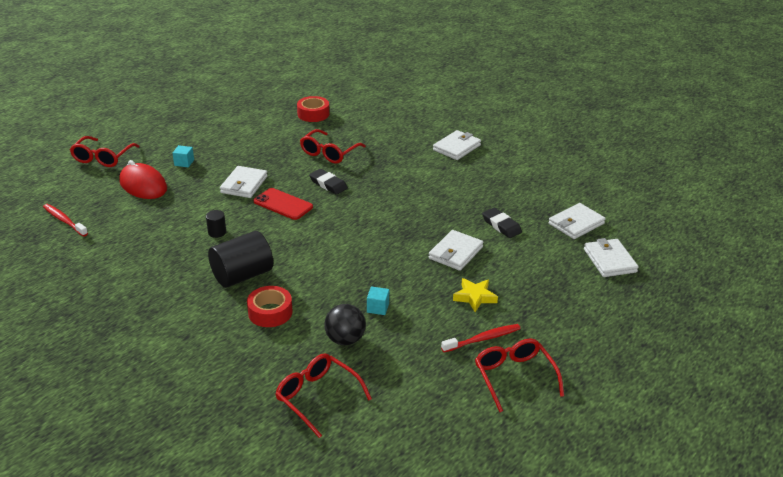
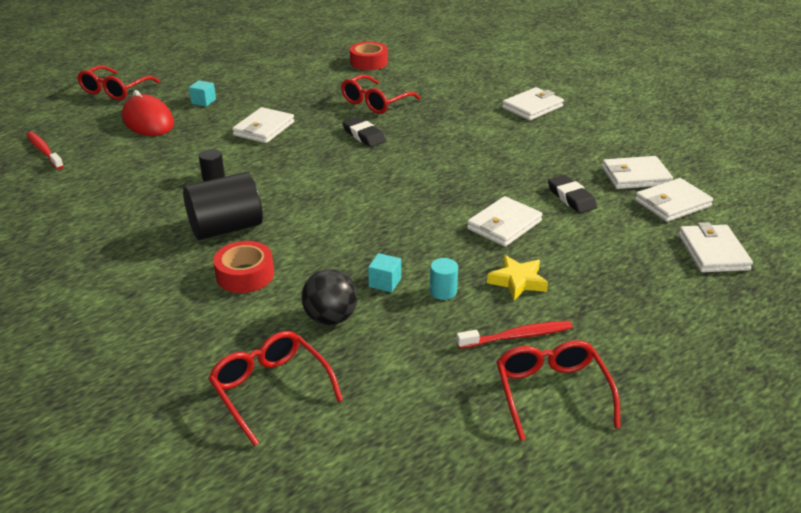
camera: 10 degrees right, 0 degrees up
red phone [254,188,313,220] -> none
none -> turquoise cylinder [430,258,458,300]
none -> white wallet [602,156,673,189]

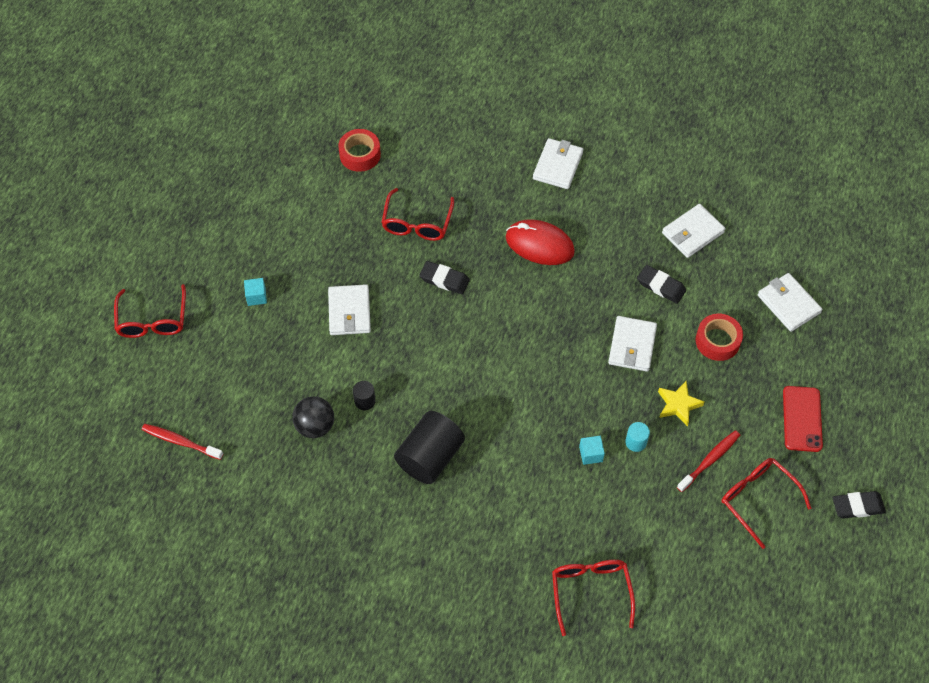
camera: 30 degrees left, 25 degrees up
red mouse [122,90,174,136] -> red mouse moved to [506,219,575,265]
red glasses [208,331,343,447] -> red glasses turned 60 degrees clockwise [552,560,635,636]
red tape [213,241,274,293] -> red tape moved to [695,314,743,361]
black ball [301,269,358,325] -> black ball moved to [292,396,334,438]
white wallet [635,178,713,222] -> none
none -> red phone [783,386,823,452]
none -> black eraser [832,491,886,519]

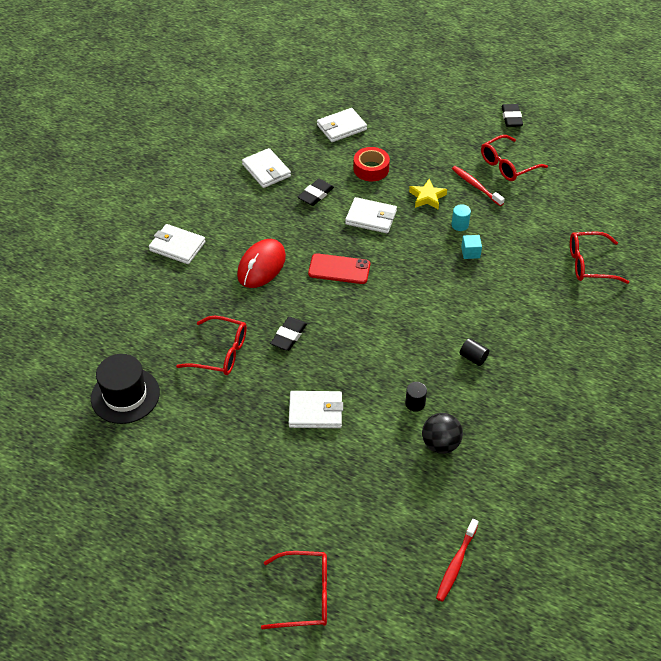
camera: 85 degrees left, 10 degrees down
turquoise cube [244,278,267,306] -> none
red tape [338,129,381,172] -> black hat [91,354,160,424]
black cylinder [394,411,465,484] -> black cylinder [460,338,489,366], size x0.45
red phone [783,386,823,452] -> red phone moved to [308,253,370,284]

